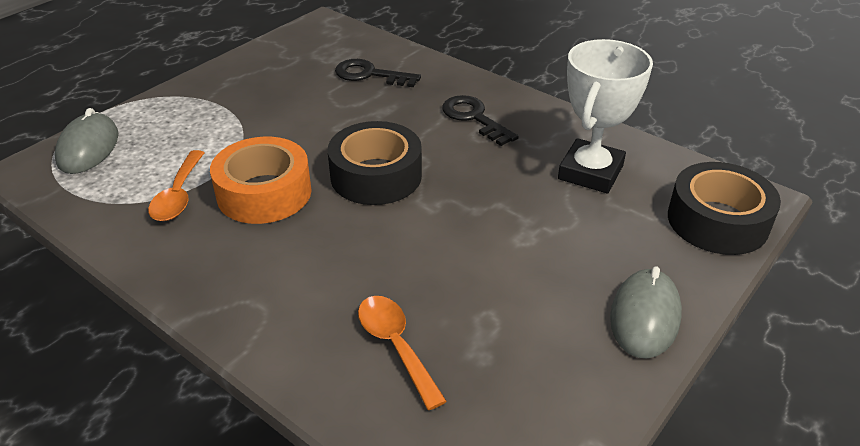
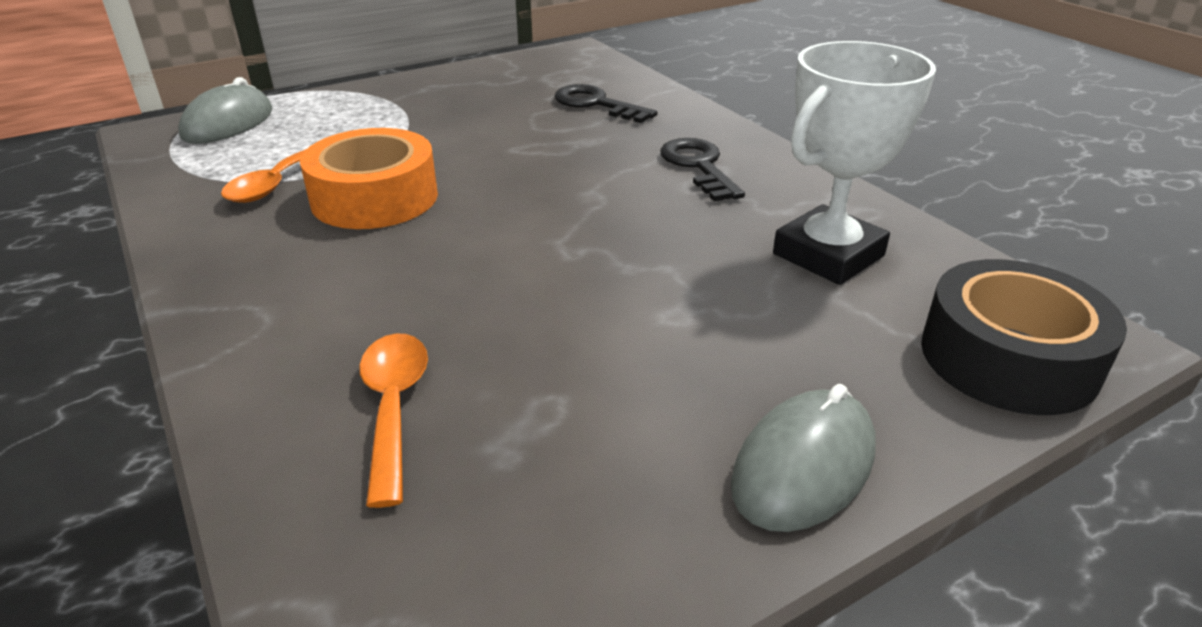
camera: 20 degrees right, 5 degrees down
black tape [328,121,422,205] -> none

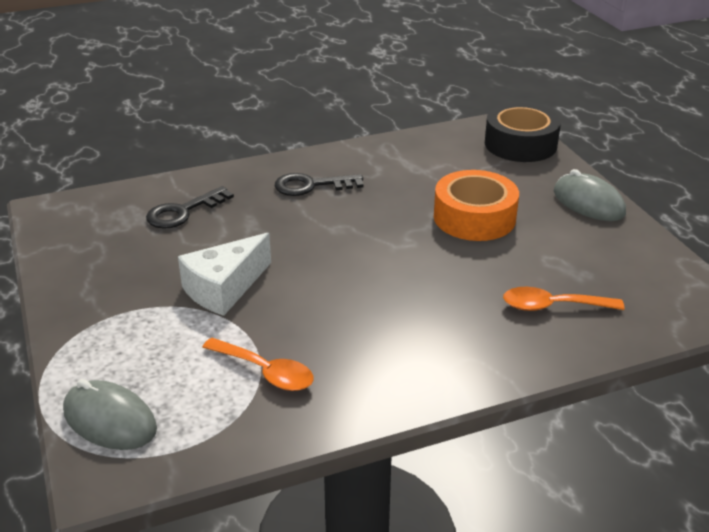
camera: 80 degrees left, 0 degrees up
orange tape [300,128,438,229] -> orange tape moved to [434,170,519,241]
white trophy [773,41,936,285] -> none
none -> white cheese [178,233,271,316]

